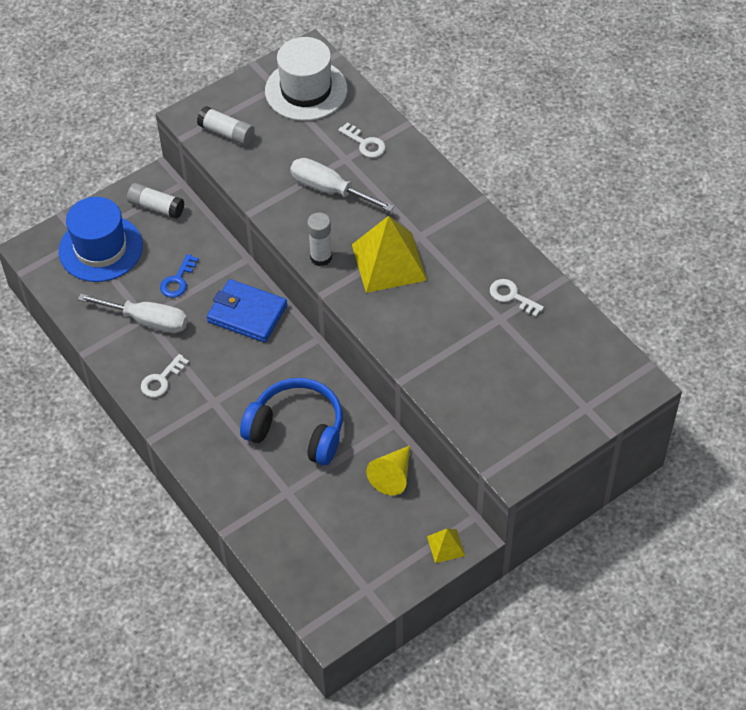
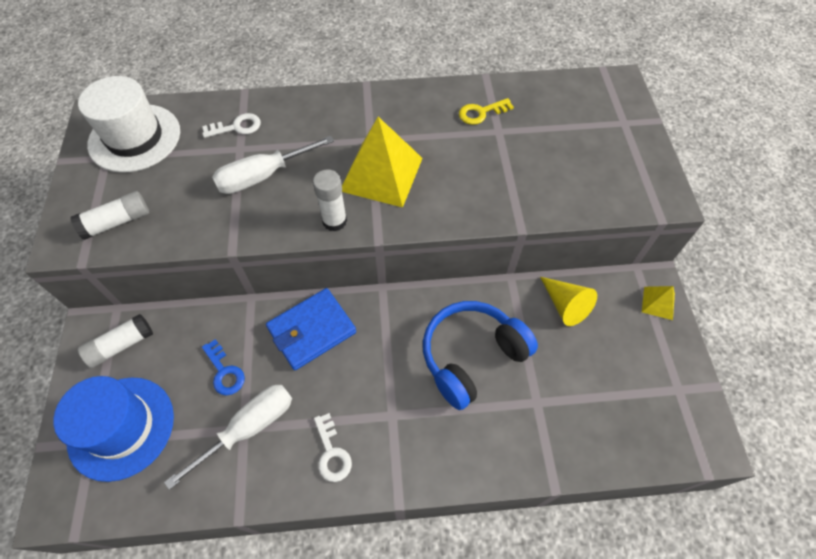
camera: 60 degrees left, 5 degrees up
white key [490,279,544,317] -> yellow key [459,98,514,125]

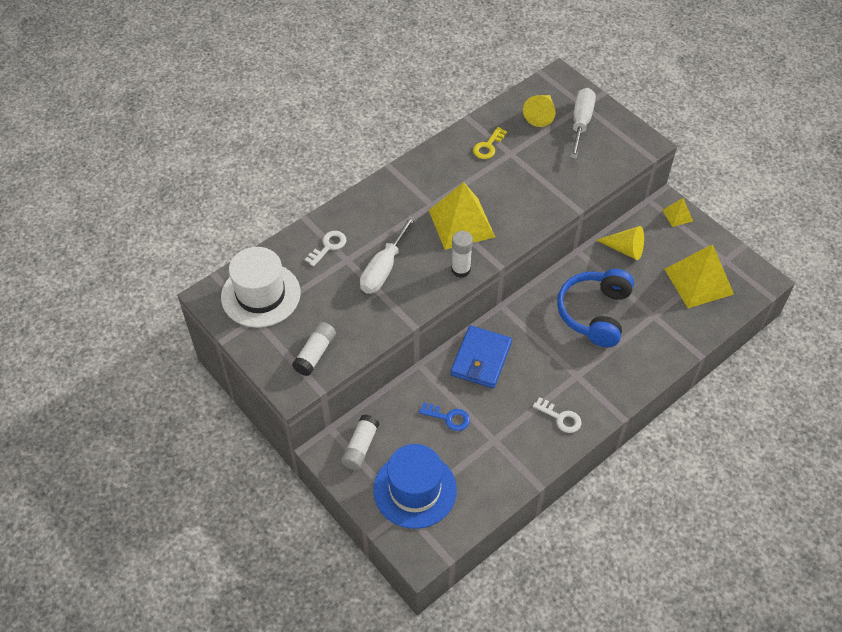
camera: 35 degrees left, 5 degrees down
white screwdriver [164,385,292,490] -> white screwdriver moved to [570,88,596,159]
none -> yellow cone [523,95,555,127]
none -> yellow pyramid [665,244,734,308]

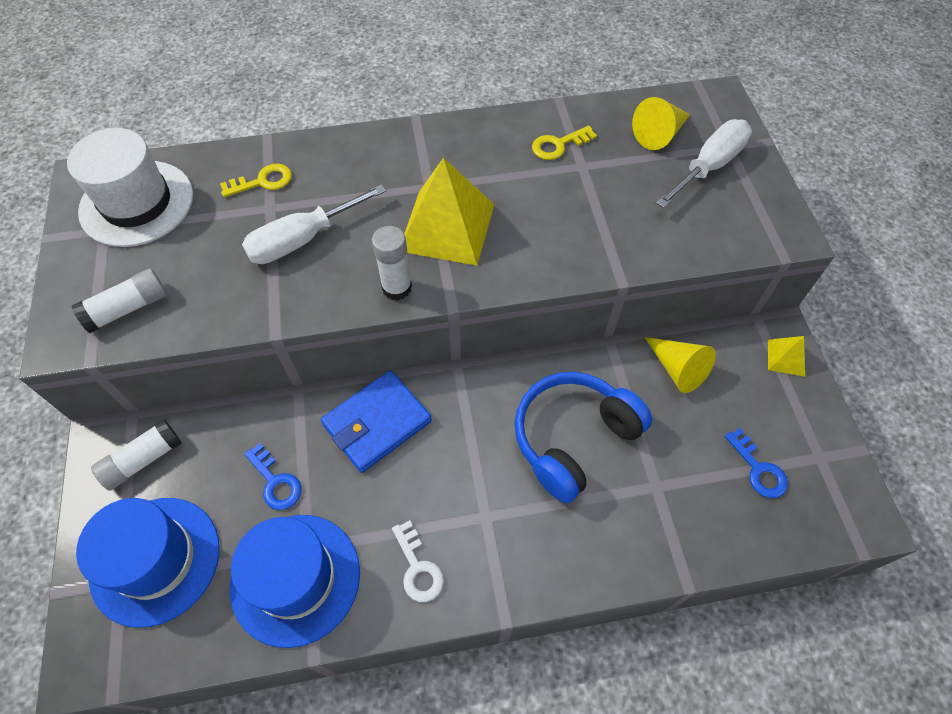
camera: 30 degrees right, 5 degrees up
white key [305,231,346,267] -> yellow key [220,164,292,197]
yellow pyramid [665,244,734,308] -> blue key [725,428,788,498]
none -> blue hat [230,515,360,648]

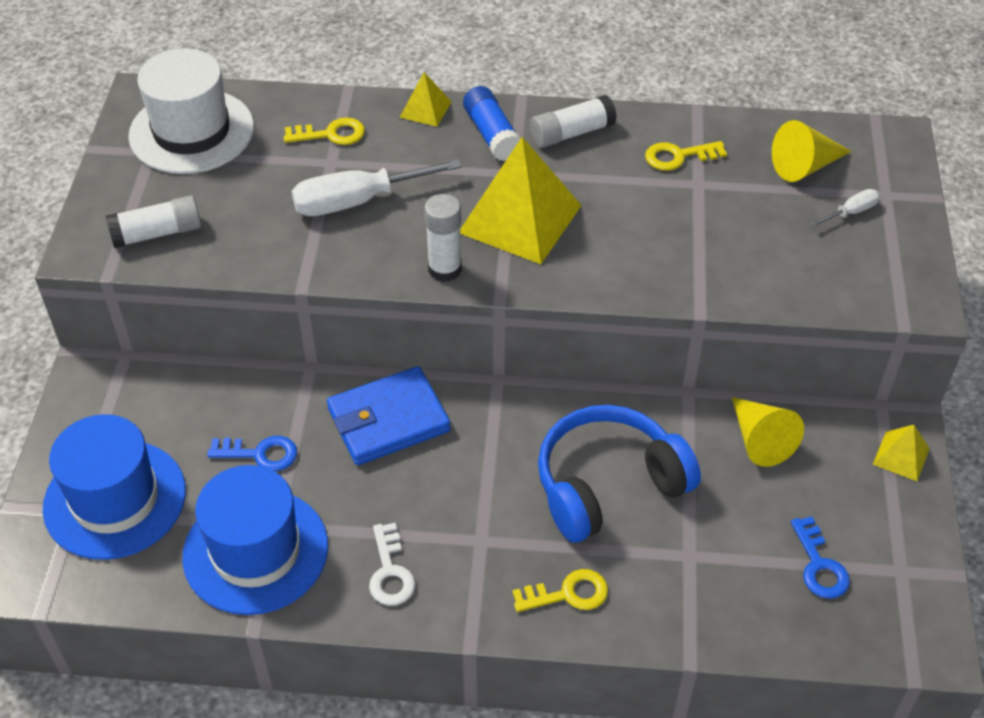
camera: 15 degrees right, 10 degrees down
white glue stick [91,419,181,491] -> white glue stick moved to [530,95,617,148]
blue key [244,443,302,510] -> blue key turned 60 degrees counterclockwise [207,436,297,471]
white screwdriver [656,119,752,208] -> white screwdriver [812,189,880,227], size x0.47
none -> yellow pyramid [400,72,452,127]
none -> blue glue stick [463,86,520,161]
none -> yellow key [512,569,608,612]

